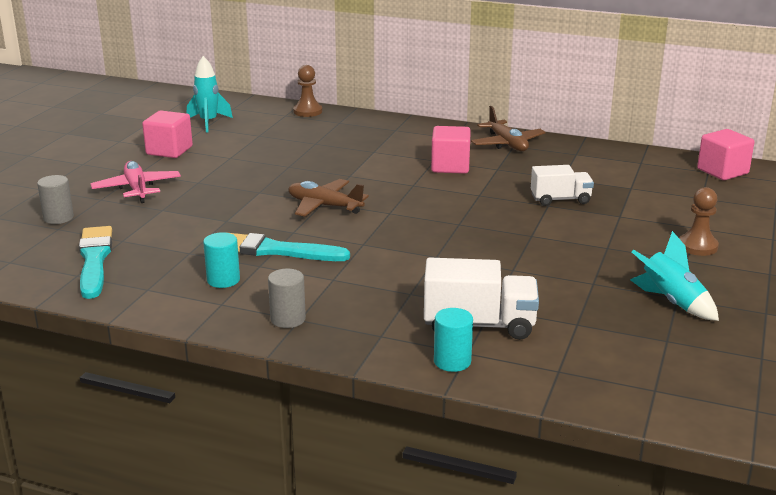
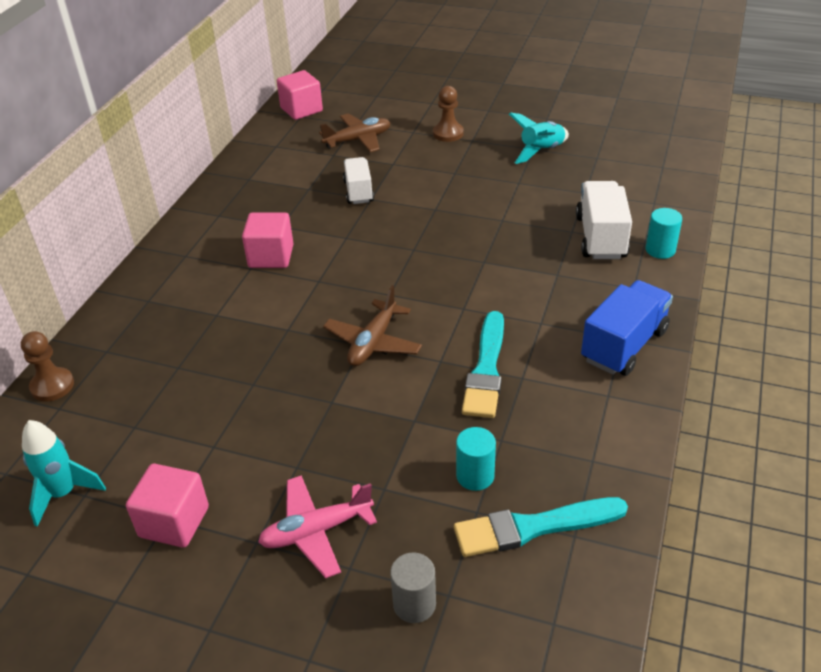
camera: 90 degrees left, 15 degrees up
turquoise cylinder [203,232,240,288] -> turquoise cylinder moved to [456,427,496,491]
grey cylinder [268,269,306,328] -> blue truck [581,280,673,376]
brown plane [471,106,546,151] -> brown plane moved to [319,114,391,152]

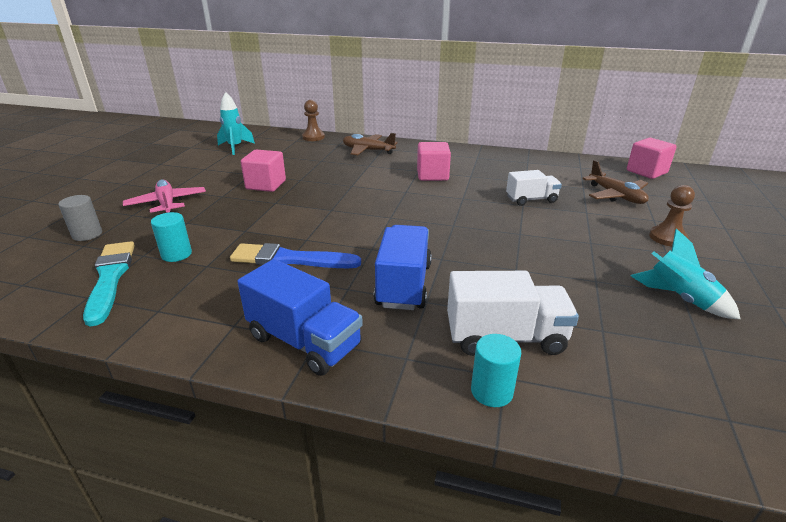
camera: 85 degrees right, 10 degrees down
pink cube [126,464,209,548] -> pink cube moved to [241,149,286,192]
brown plane [323,285,422,366] -> brown plane moved to [343,133,398,155]
turquoise brush [462,311,504,418] -> blue brush [230,243,361,268]
none -> blue truck [374,225,432,310]

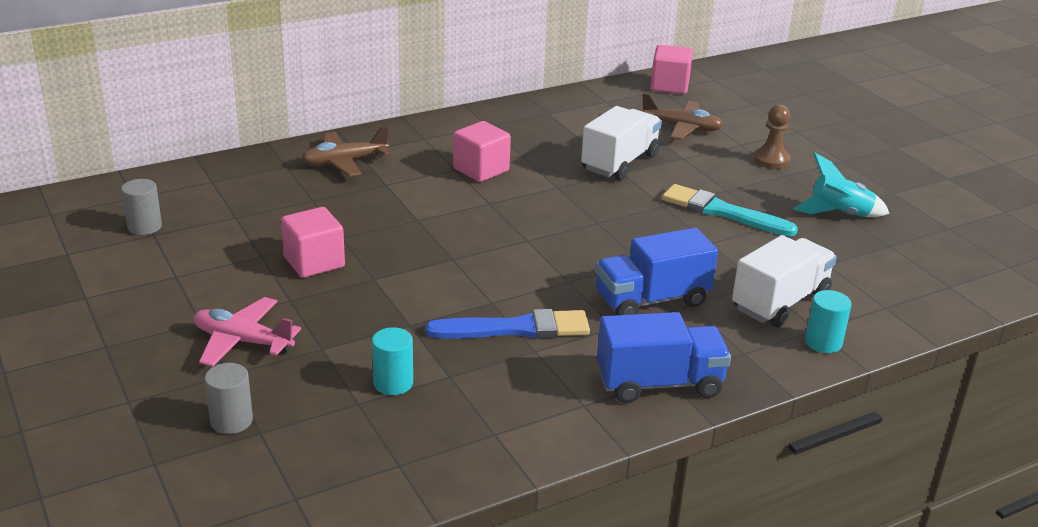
camera: 45 degrees left, 0 degrees up
turquoise brush [83,241,135,327] -> turquoise brush moved to [662,184,798,236]
turquoise rocket [217,92,255,155] -> grey cylinder [121,179,162,235]
blue brush [230,243,361,268] -> blue brush turned 150 degrees counterclockwise [426,309,590,339]
brown pawn [302,100,325,141] -> none
blue truck [374,225,432,310] -> blue truck turned 75 degrees counterclockwise [595,228,718,315]
white truck [506,170,562,206] -> white truck [581,106,662,180], size x1.53

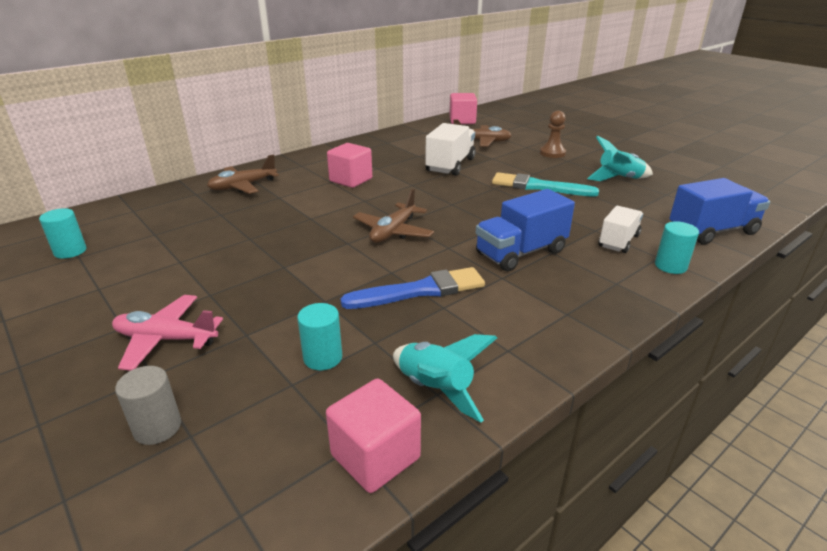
camera: 10 degrees left, 0 degrees up
grey cylinder [121,179,162,235] -> turquoise cylinder [39,208,87,259]
pink cube [281,207,345,278] -> pink cube moved to [326,378,421,493]
blue truck [597,312,731,403] -> blue truck moved to [669,178,770,245]
white truck [732,235,837,328] -> white truck [598,206,643,253], size x0.66
none -> brown plane [353,189,434,243]
none -> turquoise rocket [393,334,497,422]

